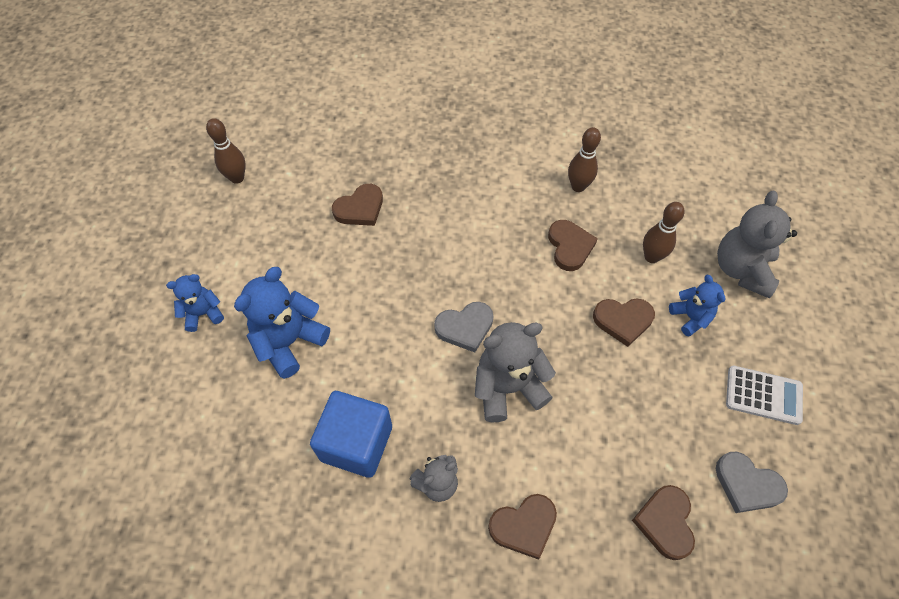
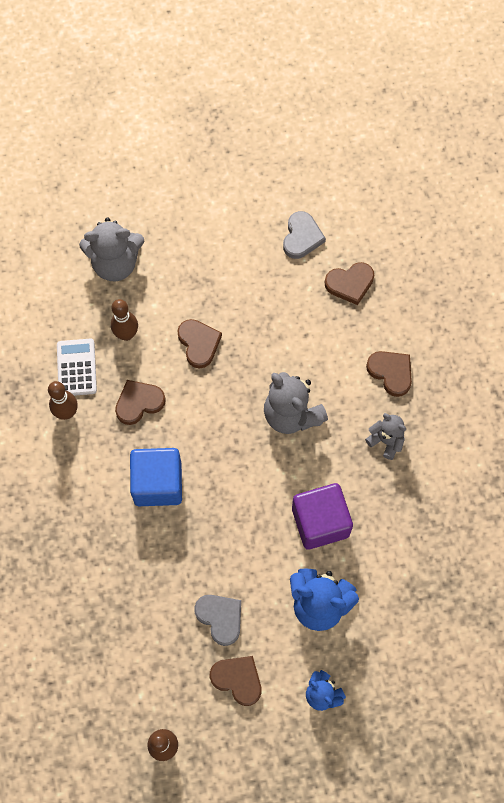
camera: 110 degrees left, 10 degrees up
blue cube [310,391,392,477] -> blue cube moved to [130,448,182,506]
brown heart [332,184,383,226] -> brown heart moved to [210,656,261,706]
grey heart [434,302,494,352] -> grey heart moved to [194,595,241,646]
blue teddy bear [669,275,726,337] -> none
white calculator [726,366,803,425] -> white calculator moved to [57,339,97,396]
none -> purple cube [292,483,353,550]

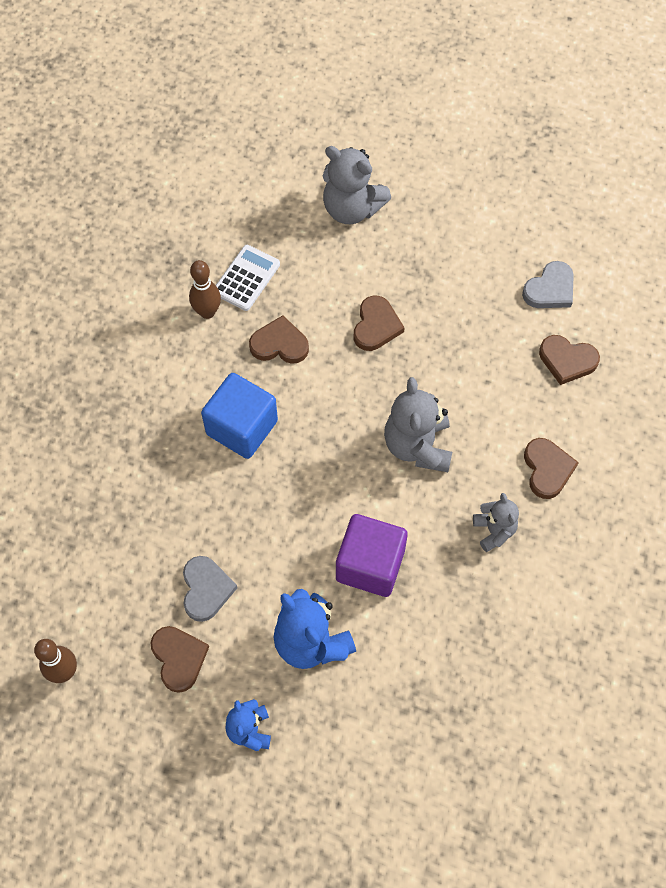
camera: 35 degrees right, 5 degrees down
brown bowling pin [111,299,138,341] -> none

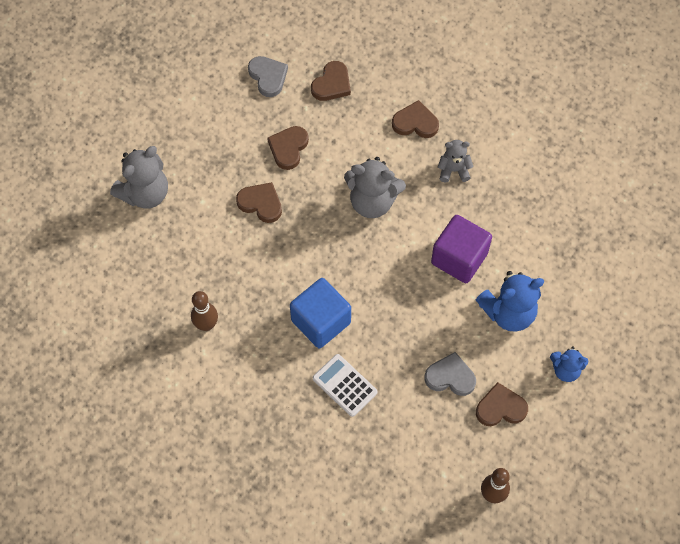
camera: 75 degrees left, 0 degrees up
white calculator [216,245,280,311] -> white calculator moved to [313,354,377,417]
brown heart [249,315,309,364] -> brown heart moved to [267,126,309,170]

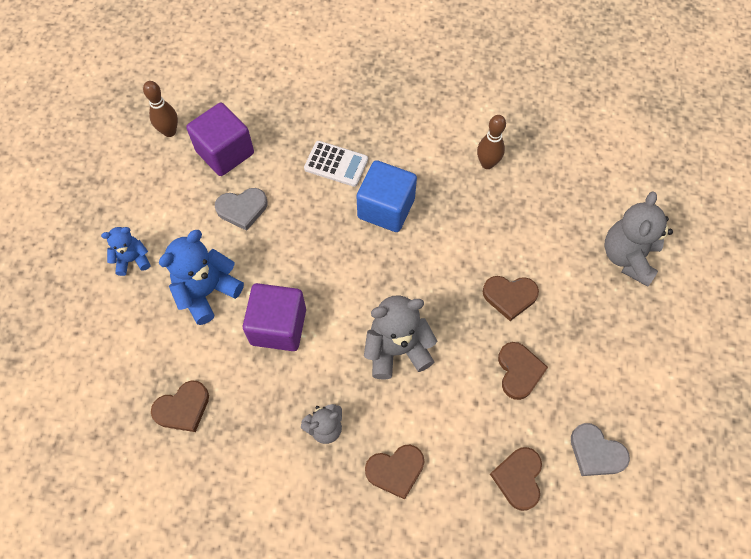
camera: 155 degrees right, 0 degrees up
brown heart [476,382,528,426] -> brown heart moved to [151,381,209,432]
none -> purple cube [186,103,254,176]

